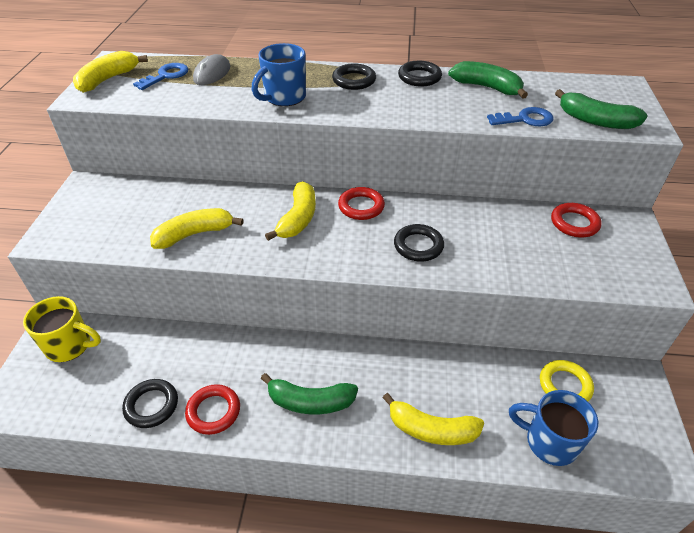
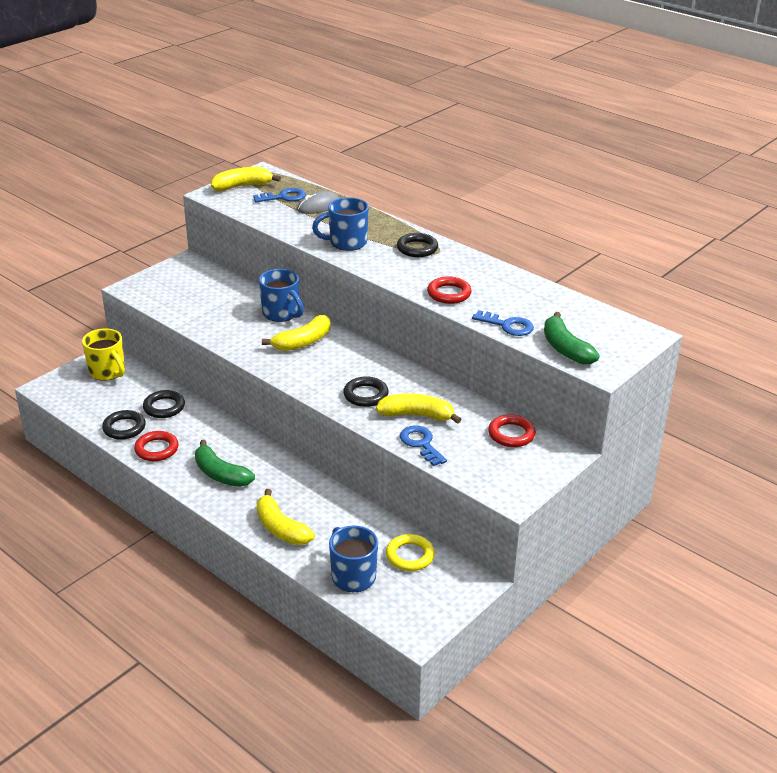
camera: 35 degrees right, 10 degrees down
yellow banana [150,208,244,249] -> yellow banana moved to [376,393,462,424]
red ring [338,187,385,220] -> red ring moved to [427,276,472,304]
black ring [398,61,442,87] -> black ring moved to [143,390,185,418]
green banana [448,61,528,99] -> none
none -> blue mug [259,269,304,322]
none -> blue key [400,425,447,466]

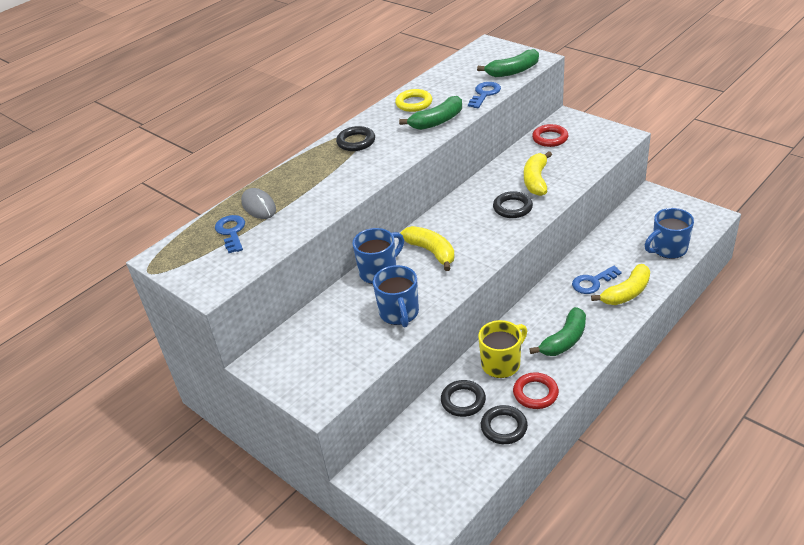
camera: 85 degrees left, 5 degrees up
yellow mug [82,328,125,381] -> yellow mug moved to [478,320,527,378]
yellow banana [211,167,281,191] -> none
blue mug [312,197,369,251] -> blue mug moved to [373,265,419,327]
yellow ring [386,534,435,571] -> yellow ring moved to [395,89,432,112]
blue key [400,425,447,466] -> blue key moved to [572,266,622,294]
red ring [427,276,472,304] -> green banana [399,96,462,130]

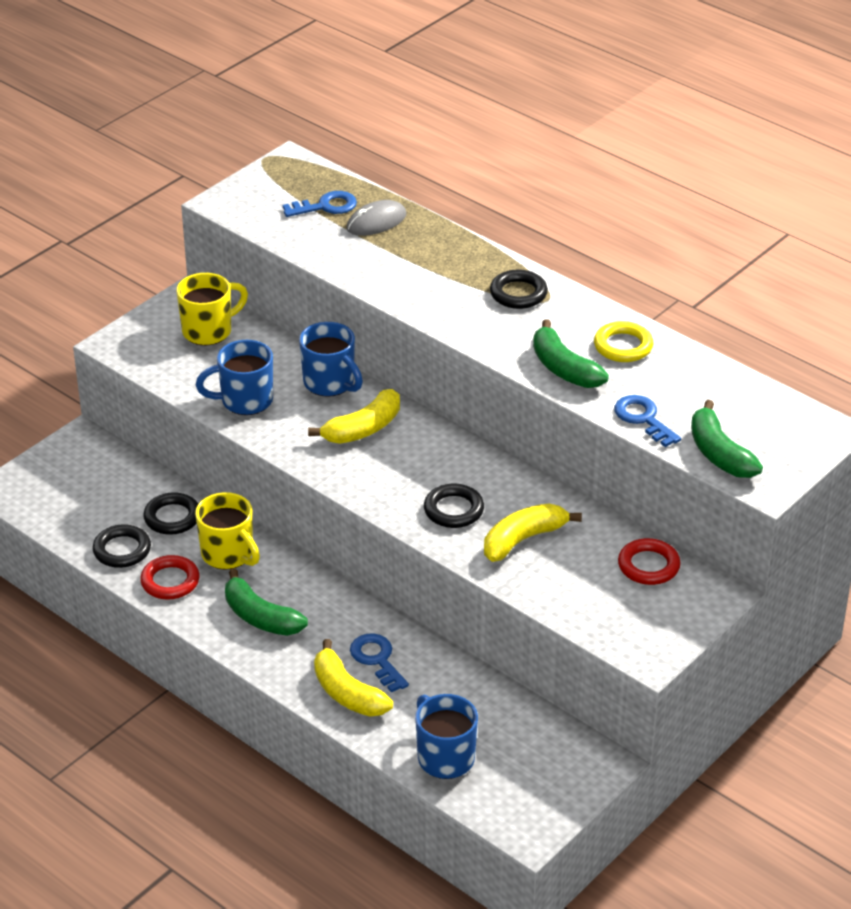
camera: 85 degrees right, 0 degrees up
blue key [468,82,501,108] -> blue key turned 150 degrees counterclockwise [614,395,681,447]
yellow banana [524,151,552,196] -> yellow banana turned 45 degrees counterclockwise [484,503,582,562]
none -> yellow mug [176,273,248,345]

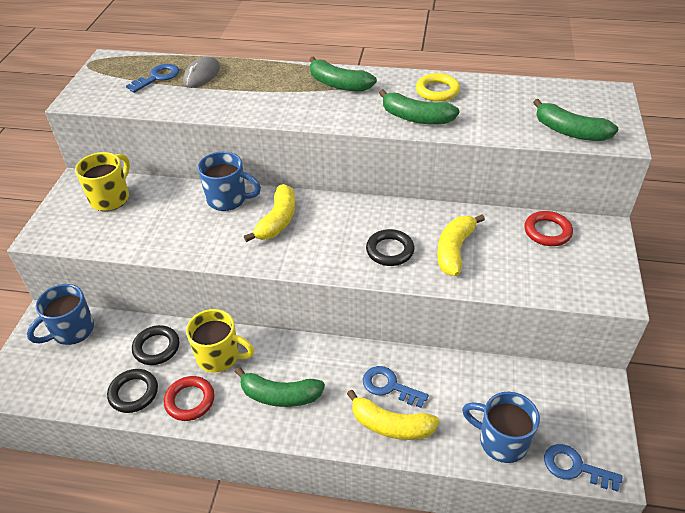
camera: 30 degrees left, 5 degrees up
blue mug [196,340,273,415] -> blue mug moved to [27,284,94,345]
black ring [490,269,548,309] -> green banana [309,56,377,91]
blue key [614,395,681,447] -> blue key moved to [544,444,623,492]

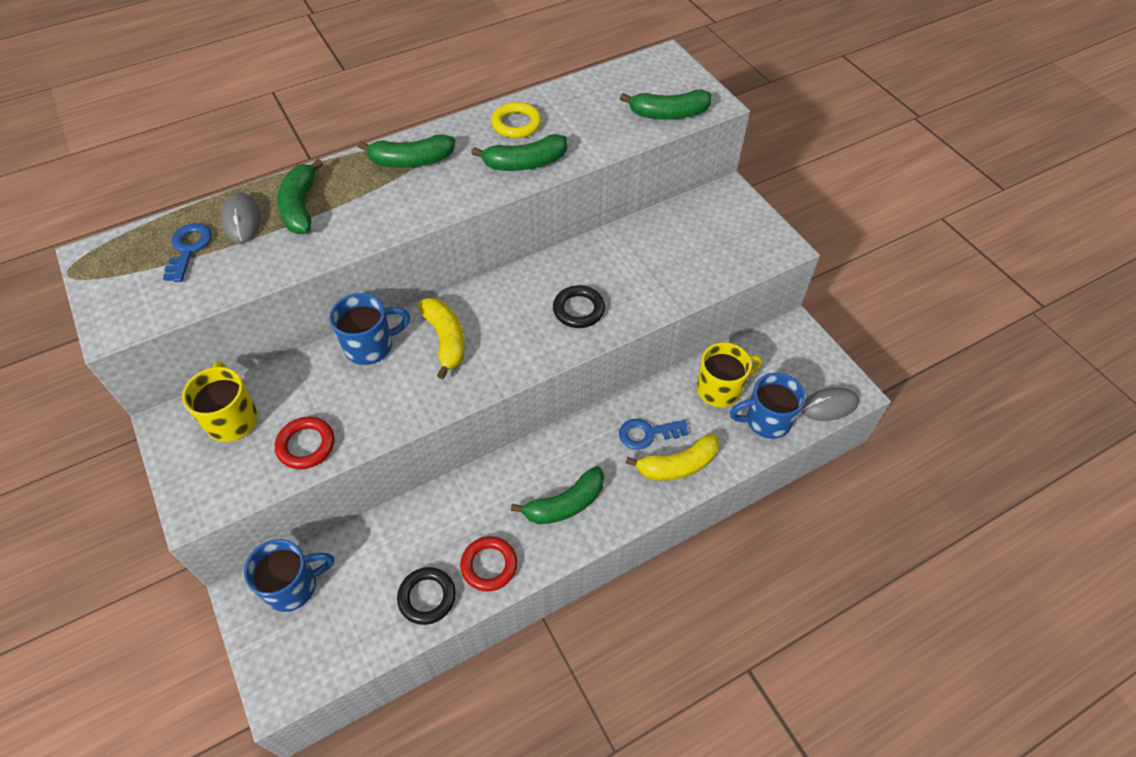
camera: 40 degrees left, 10 degrees up
blue mug [27,284,94,345] -> blue mug turned 120 degrees counterclockwise [244,539,334,612]
black ring [132,325,179,365] -> none
yellow mug [186,309,255,373] -> yellow mug moved to [697,342,762,407]
yellow banana [437,215,485,276] -> none
red ring [524,211,573,246] -> red ring moved to [275,417,335,469]
blue key [544,444,623,492] -> grey mouse [801,387,859,421]
none -> green banana [277,159,323,234]

